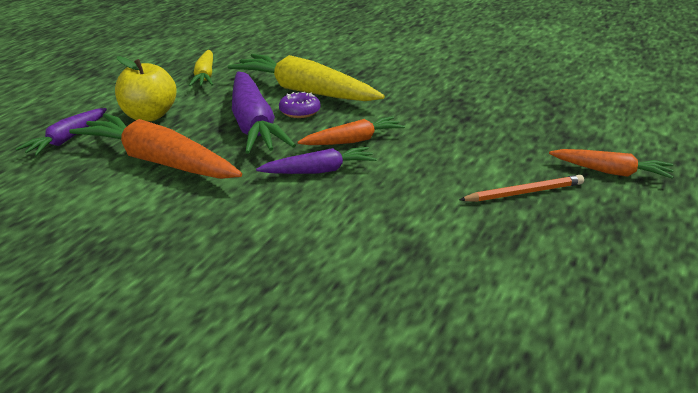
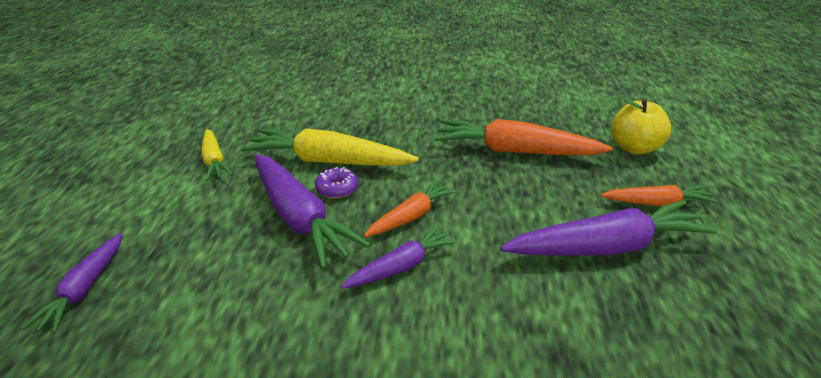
camera: 20 degrees left, 5 degrees up
orange carrot [69,113,242,179] -> orange carrot moved to [434,119,612,155]
yellow apple [115,56,177,121] -> yellow apple moved to [611,99,671,155]
orange pencil [459,175,584,202] -> purple carrot [500,200,718,256]

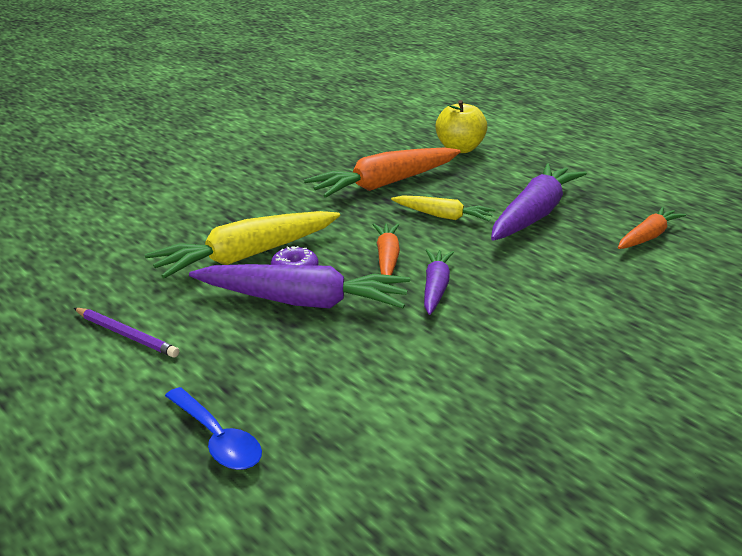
camera: 45 degrees left, 5 degrees down
purple carrot [21,233,123,333] -> blue spoon [165,387,262,470]
yellow carrot [201,129,233,181] -> yellow carrot moved to [391,195,496,221]
orange carrot [600,185,718,206] -> orange carrot moved to [618,207,686,249]
none -> purple pencil [74,308,179,358]

